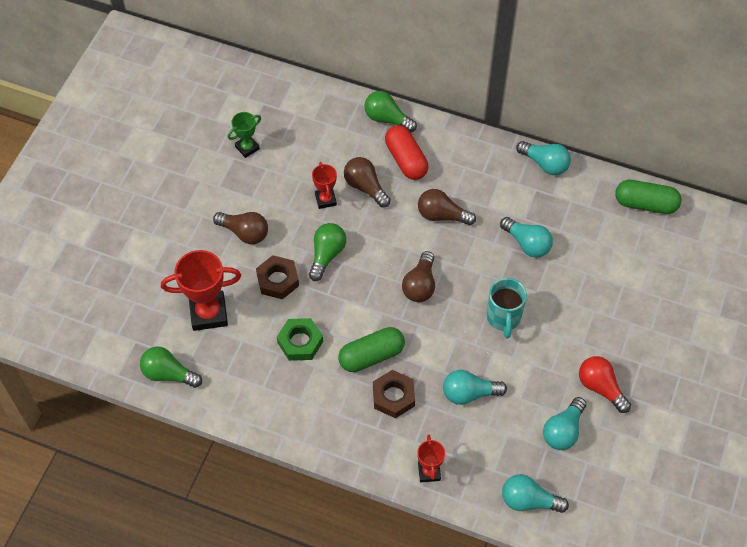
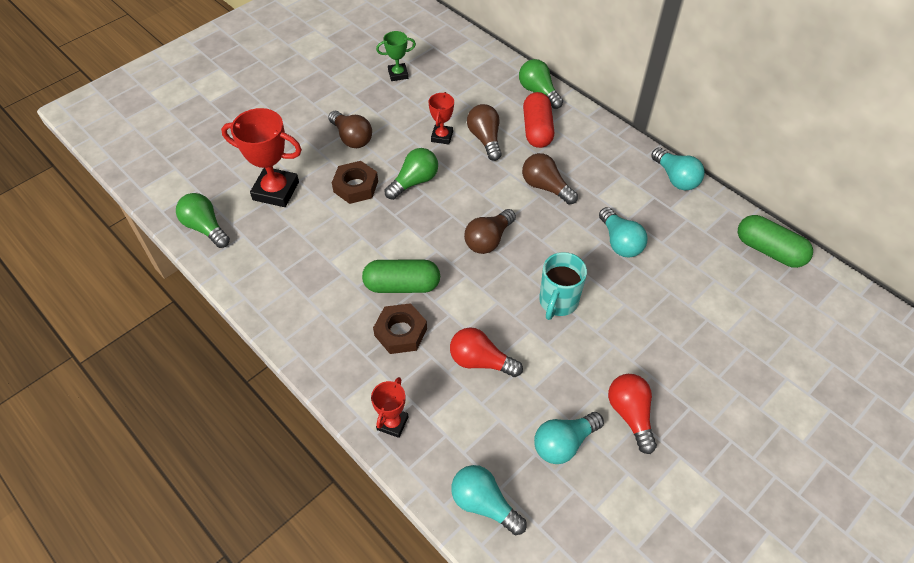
camera: 25 degrees right, 5 degrees down
green nut [277,318,323,361] -> none
turquoise light bulb [443,370,507,405] -> red light bulb [450,327,523,377]

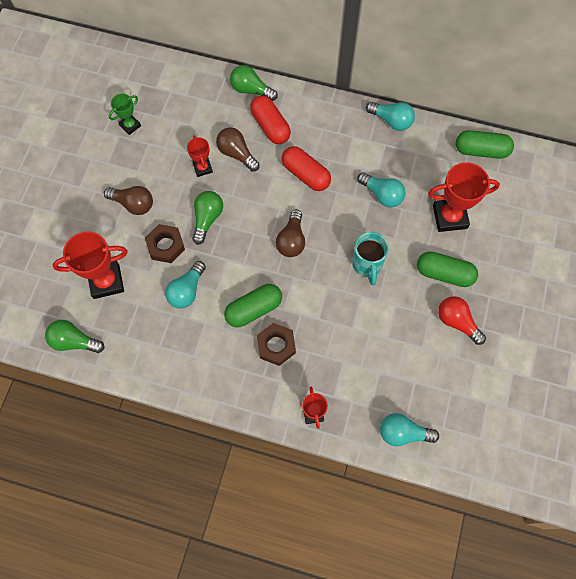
camera: 30 degrees left, 15 degrees up
red light bulb [450,327,523,377] -> none
brown light bulb [522,153,578,205] -> red capsule [282,146,331,191]
turquoise light bulb [534,412,604,464] -> turquoise light bulb moved to [165,261,206,309]
none -> green capsule [417,251,478,287]
none -> red trophy [428,162,500,232]

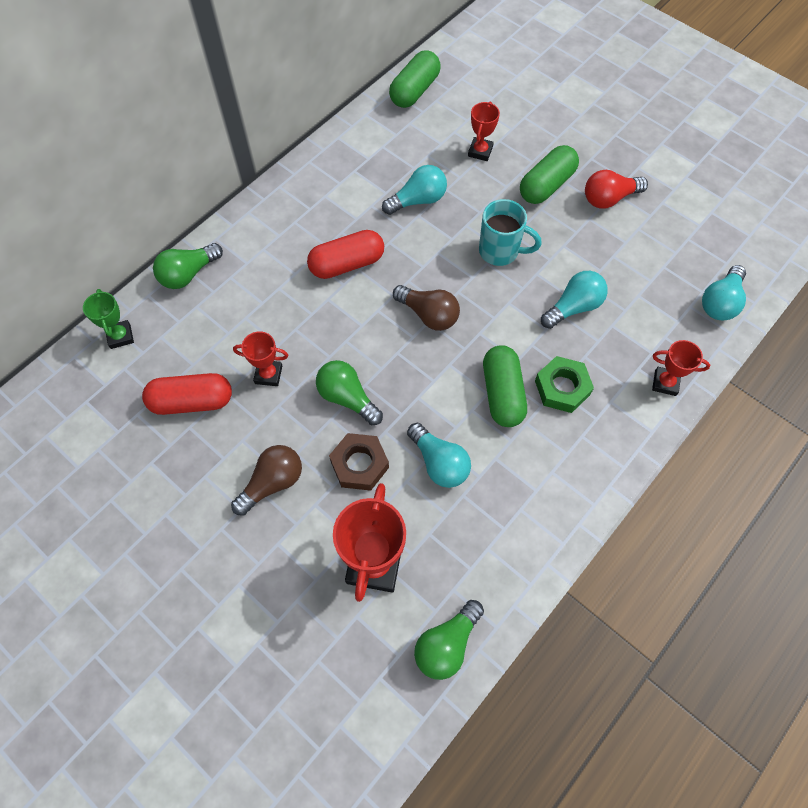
camera: 65 degrees left, 5 degrees down
green trophy [109,94,141,135] -> green trophy moved to [83,289,134,349]
brown light bulb [216,127,260,172] -> none
red capsule [250,96,291,144] -> red capsule moved to [142,373,232,415]
brown nut [257,323,296,366] -> green nut [535,356,594,413]
turquoise light bulb [366,102,415,131] -> turquoise light bulb moved to [541,271,608,329]
red trophy [428,162,500,232] -> red trophy [468,101,500,161], size x0.56

